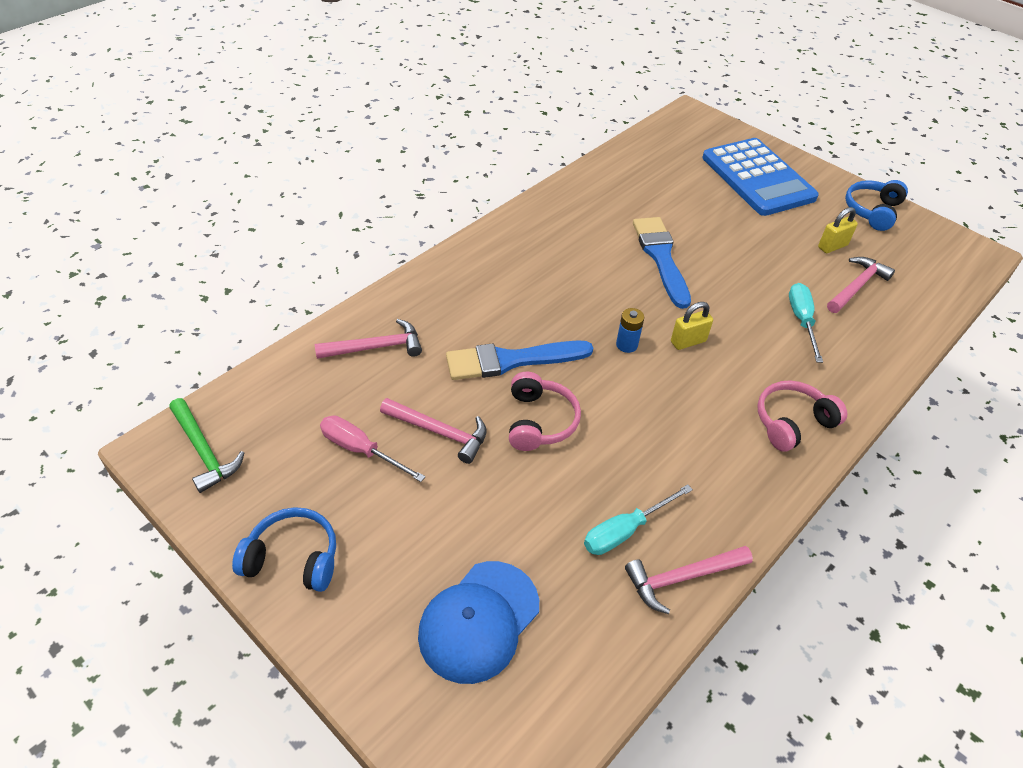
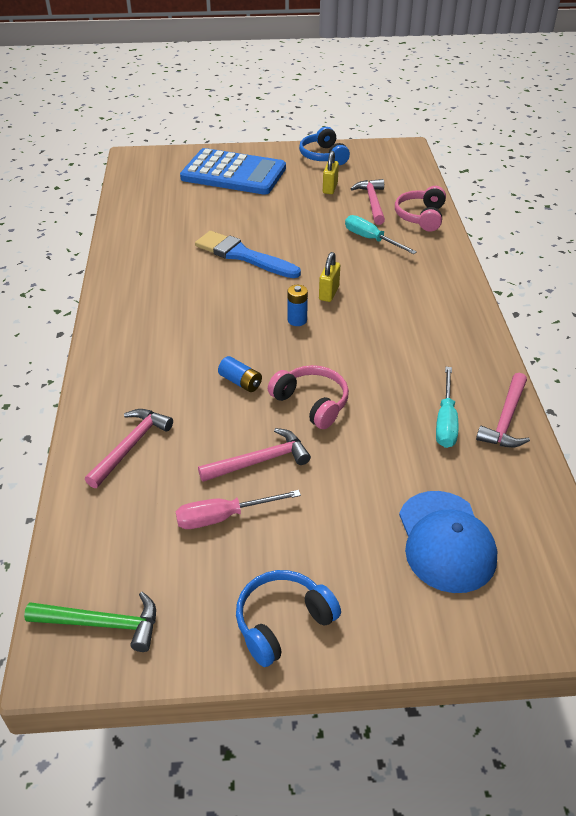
camera: 45 degrees left, 5 degrees down
blue brush [446,341,593,380] -> blue battery [218,356,262,392]
pink headphones [757,381,847,452] -> pink headphones moved to [395,186,446,231]

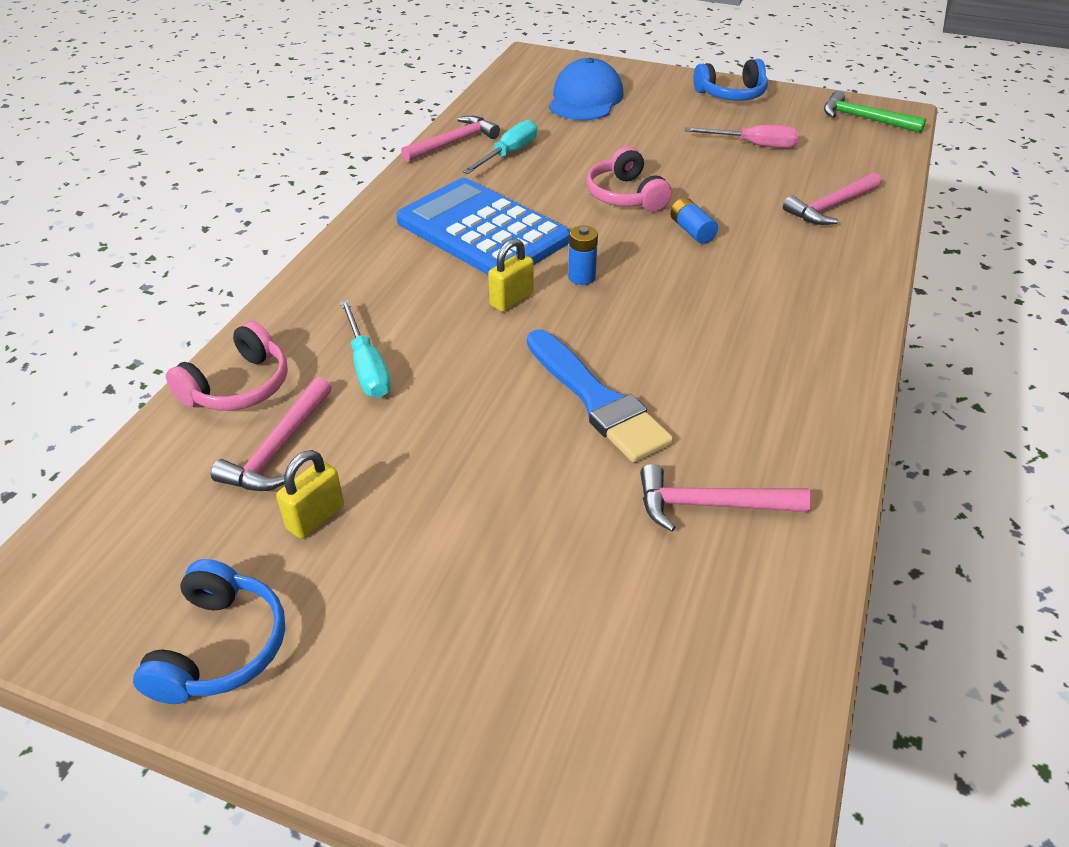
camera: 155 degrees left, 0 degrees up
blue calculator [180,148,286,195] -> blue calculator moved to [396,178,570,275]
pink hammer [198,428,311,482] -> pink hammer moved to [640,464,811,532]

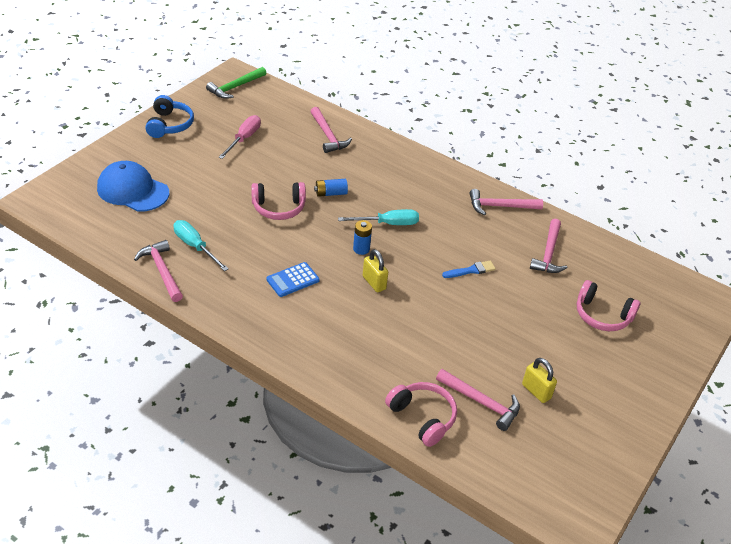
camera: 80 degrees left, 0 degrees up
blue headphones [133,559,285,704] -> none
turquoise screwdriver [340,300,391,398] -> turquoise screwdriver moved to [338,209,419,225]
blue calculator [396,178,570,275] -> blue calculator [266,262,320,297], size x0.43
blue brush [527,329,673,463] -> blue brush [442,261,496,278], size x0.49
none -> pink hammer [470,189,543,215]
none -> pink headphones [577,280,640,331]

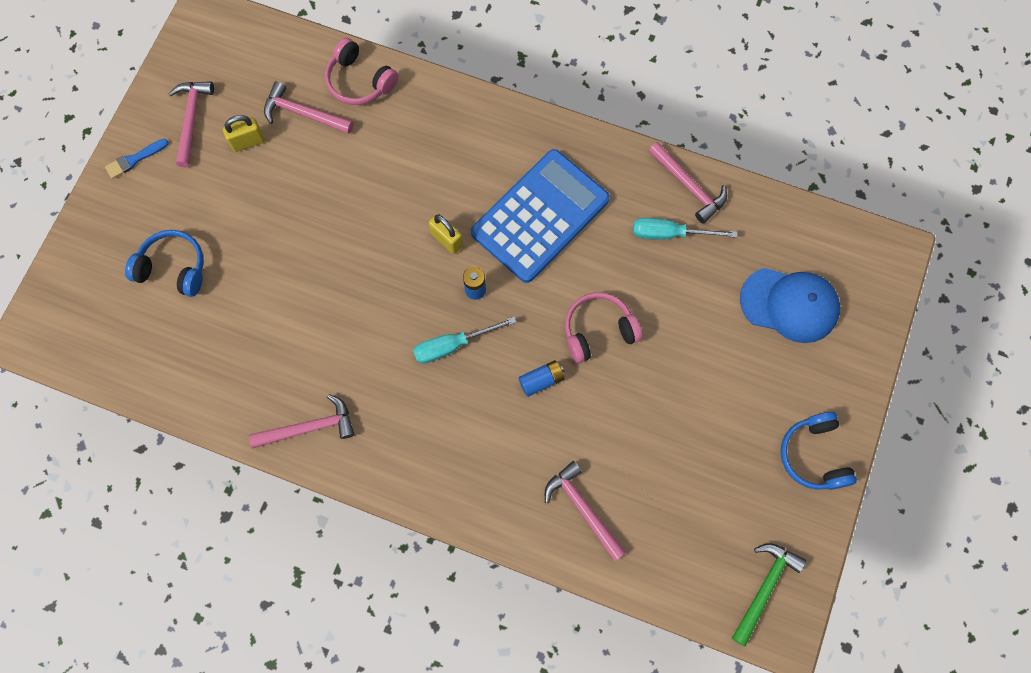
camera: 170 degrees right, 30 degrees up
turquoise screwdriver [173,220,229,271] -> turquoise screwdriver turned 150 degrees clockwise [633,218,737,240]
pink screwdriver [218,115,261,159] -> none
blue calculator [266,262,320,297] -> blue calculator [471,149,610,283], size x2.30
blue brush [442,261,496,278] -> blue brush moved to [105,139,169,179]
yellow padlock [522,358,557,403] -> yellow padlock turned 60 degrees counterclockwise [223,115,265,152]
pink hammer [530,219,568,273] -> pink hammer moved to [169,81,214,167]
pink headphones [577,280,640,331] -> blue headphones [125,230,204,297]

